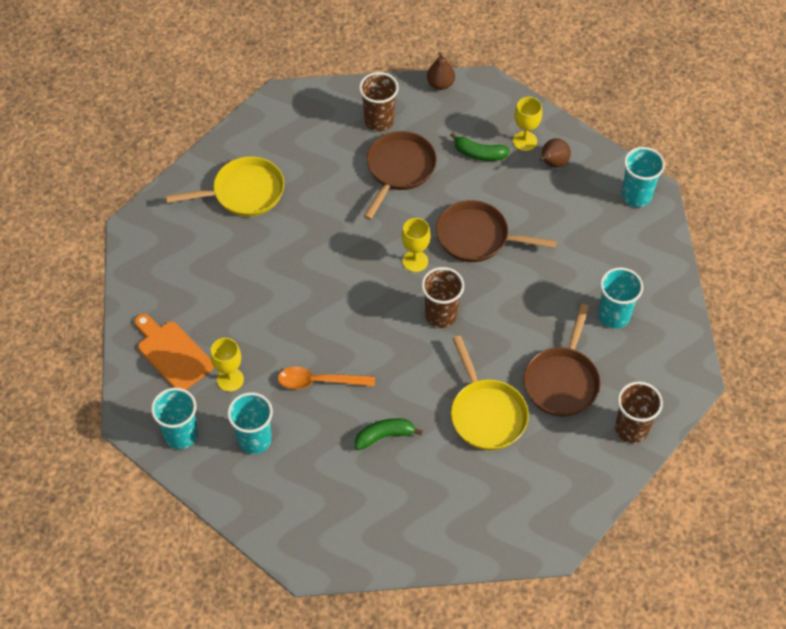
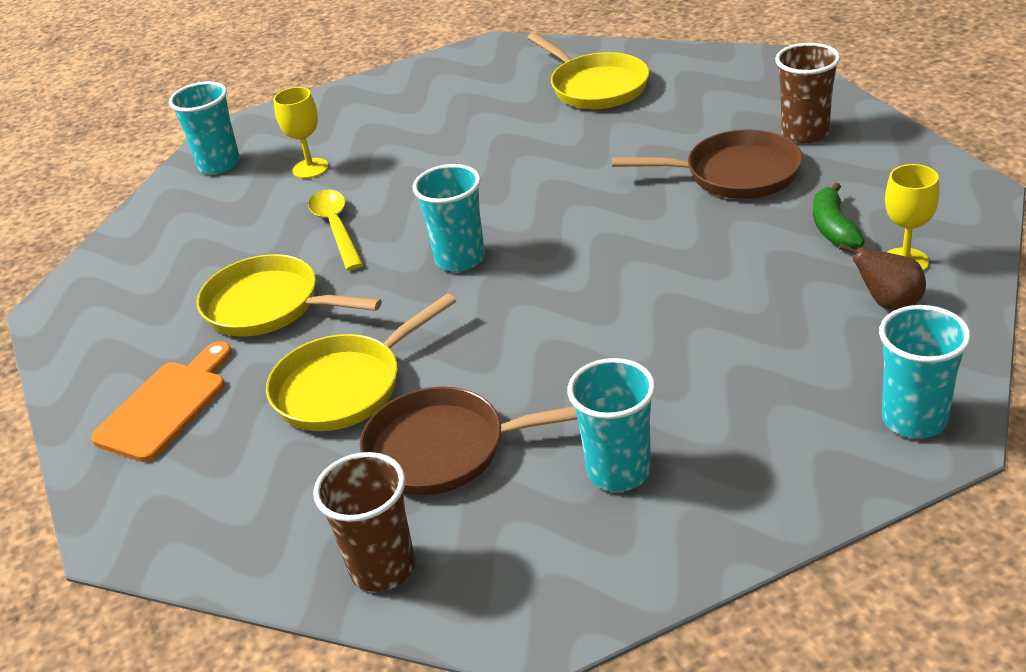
camera: 75 degrees right, 20 degrees down
orange cutting board [135,314,214,390] -> orange cutting board moved to [91,341,232,462]
turquoise cup [227,392,273,454] -> turquoise cup moved to [412,164,485,272]
orange spoon [278,367,375,389] -> yellow spoon [308,190,363,271]
green banana [355,418,423,450] -> yellow pan [197,254,382,336]
yellow goblet [401,218,431,272] -> none
brown cup [421,267,464,328] -> none
brown pear [427,52,455,90] -> none
brown pan [436,200,557,262] -> none

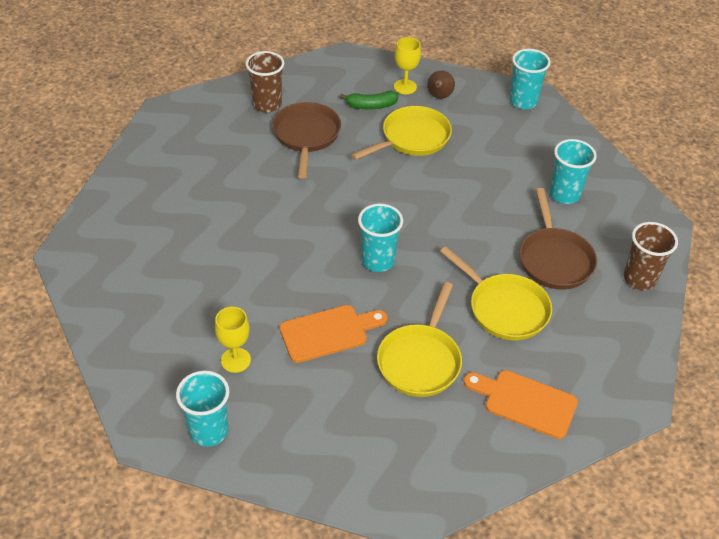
camera: 100 degrees left, 10 degrees up
yellow spoon [308,190,363,271] -> orange cutting board [280,305,388,363]
yellow pan [527,33,649,109] -> yellow pan moved to [351,106,452,160]

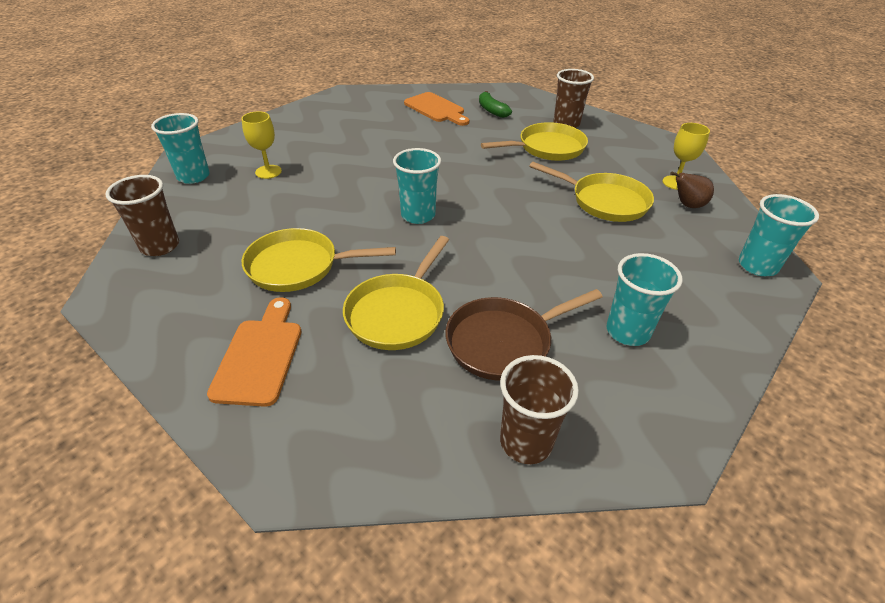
camera: 70 degrees right, 5 degrees down
brown pan [272,102,341,179] -> yellow pan [481,122,588,161]
orange cutting board [280,305,388,363] -> orange cutting board moved to [404,92,469,126]
green banana [339,91,399,110] -> green banana moved to [479,91,512,118]
none -> brown cup [105,175,179,256]

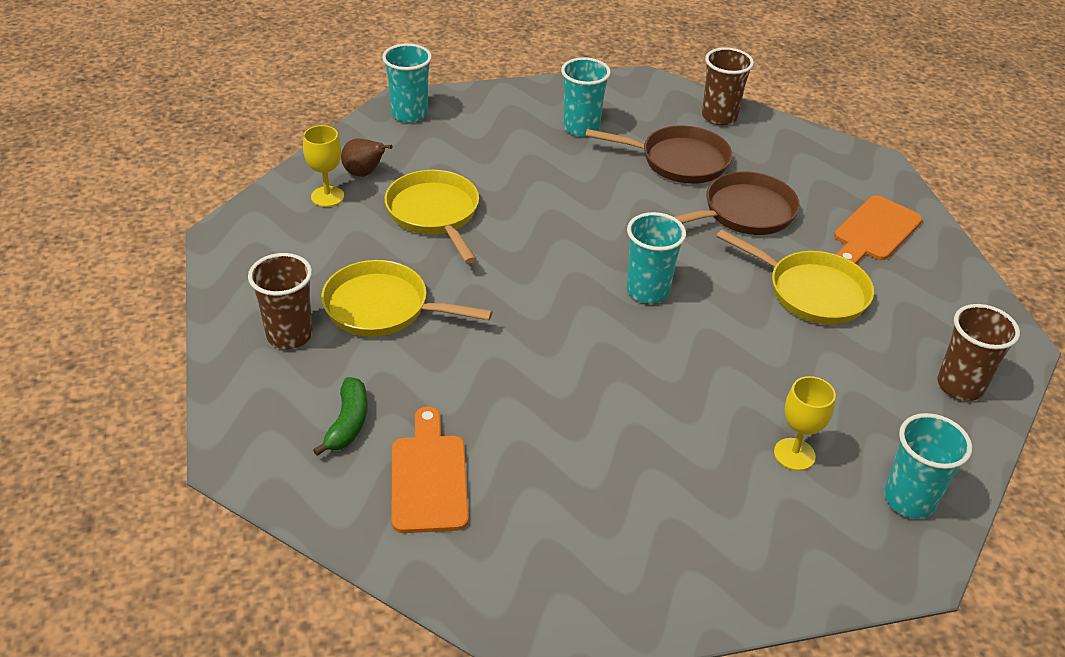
camera: 145 degrees left, 0 degrees up
yellow pan [343,236,449,350] -> brown pan [674,172,800,235]

